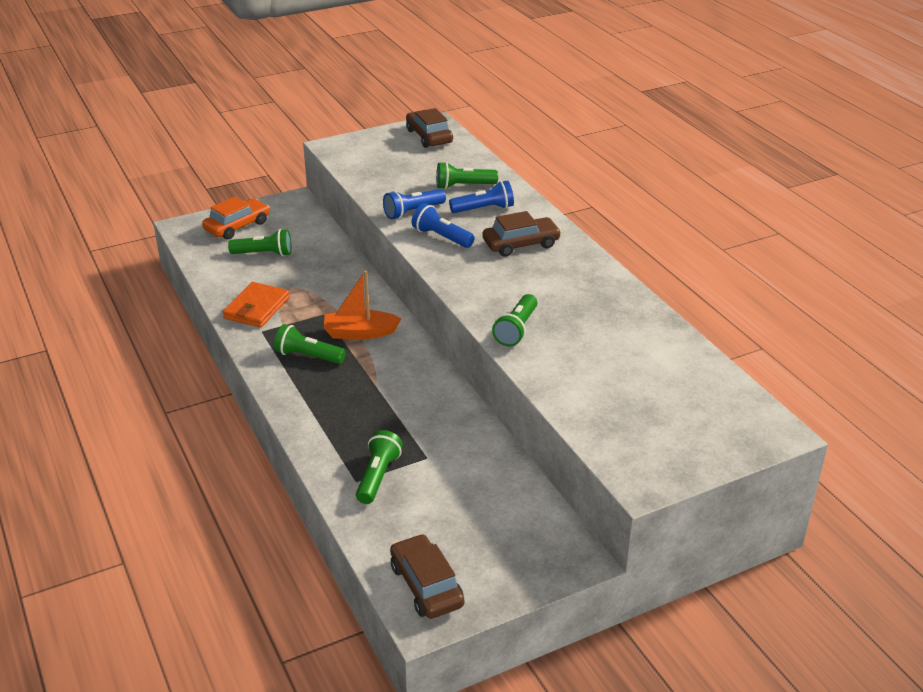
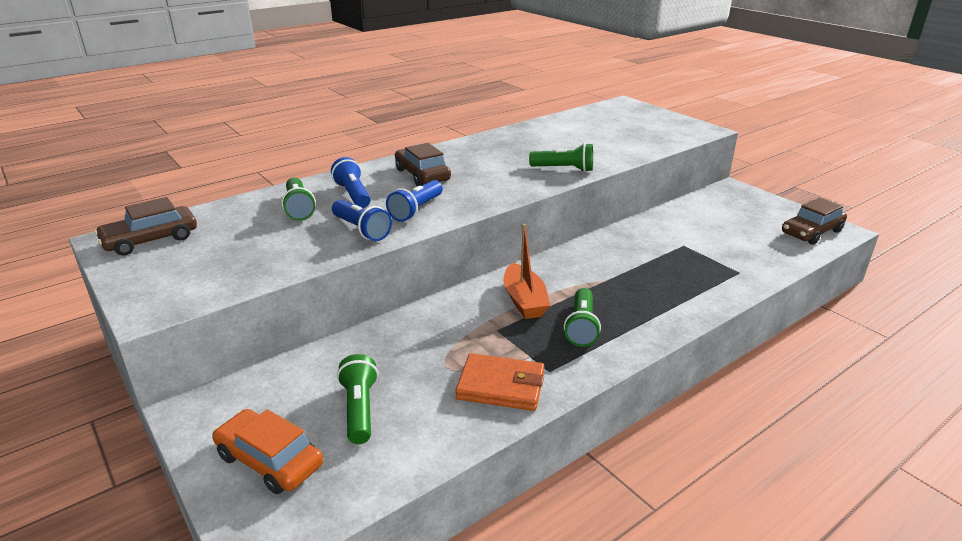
camera: 100 degrees left, 5 degrees down
green flashlight [356,430,403,504] -> none

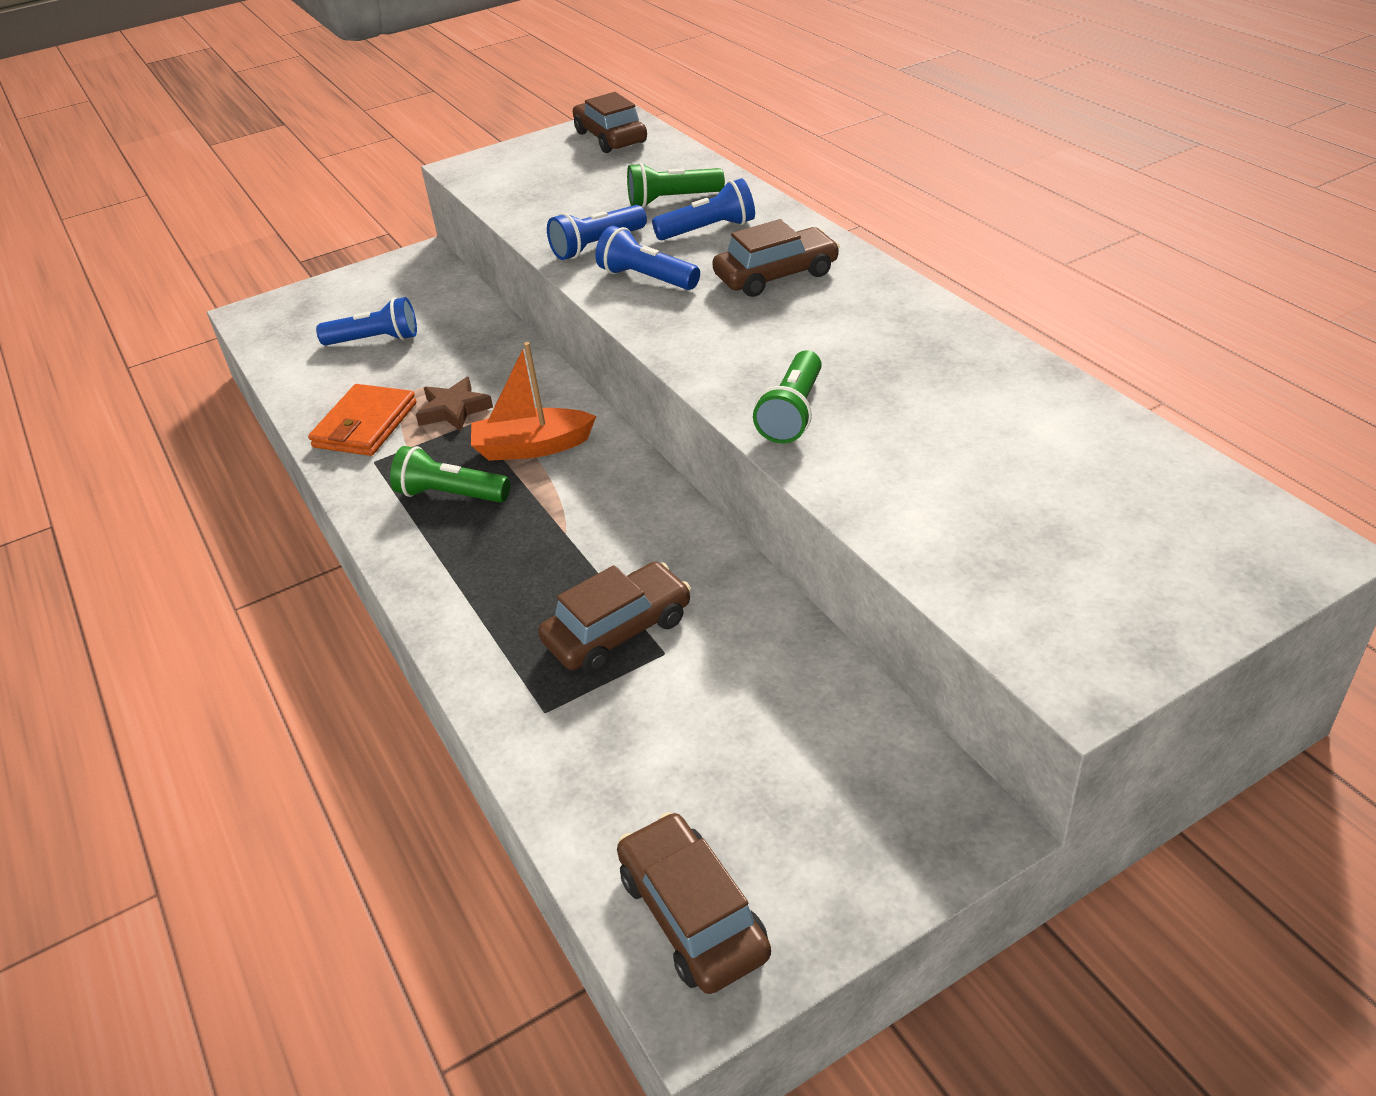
camera: 100 degrees right, 10 degrees up
orange car [212,409,323,494] -> none
green flashlight [337,354,378,444] -> blue flashlight [316,297,417,345]
none -> brown star [416,377,493,431]
none -> brown car [538,562,691,673]

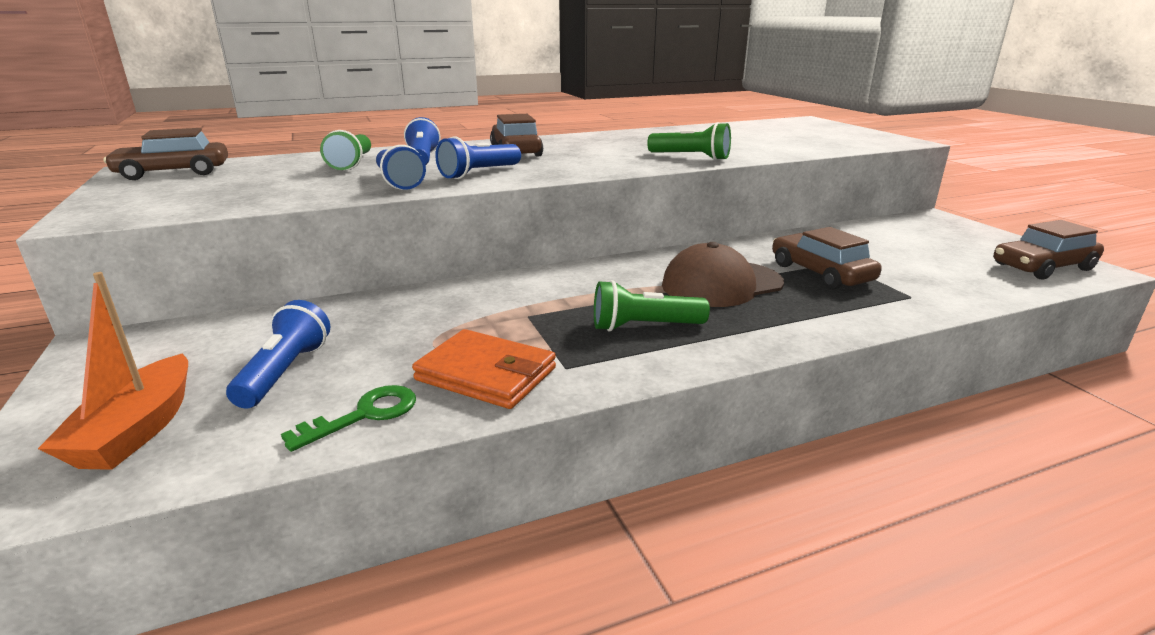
camera: 85 degrees left, 15 degrees down
green flashlight [390,446,510,503] -> green flashlight turned 60 degrees clockwise [594,280,710,332]
brown star [416,377,493,431] -> none
orange boat [471,342,596,461] -> orange boat moved to [38,272,188,470]
none -> green key [281,385,416,452]
none -> brown cap [662,242,784,307]

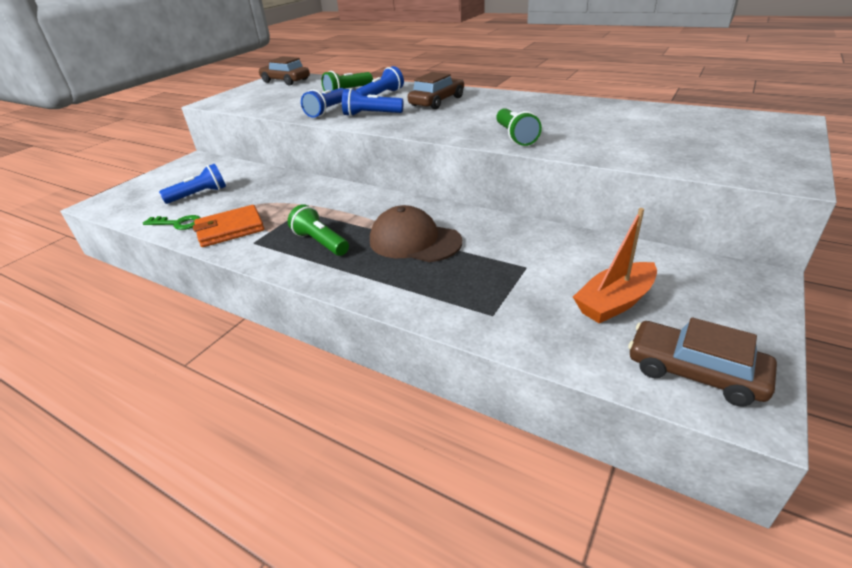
camera: 55 degrees right, 10 degrees up
orange boat [38,272,188,470] -> orange boat moved to [573,208,657,323]
orange wallet [412,329,556,409] -> orange wallet turned 75 degrees clockwise [193,205,264,247]
brown car [772,227,882,289] -> none

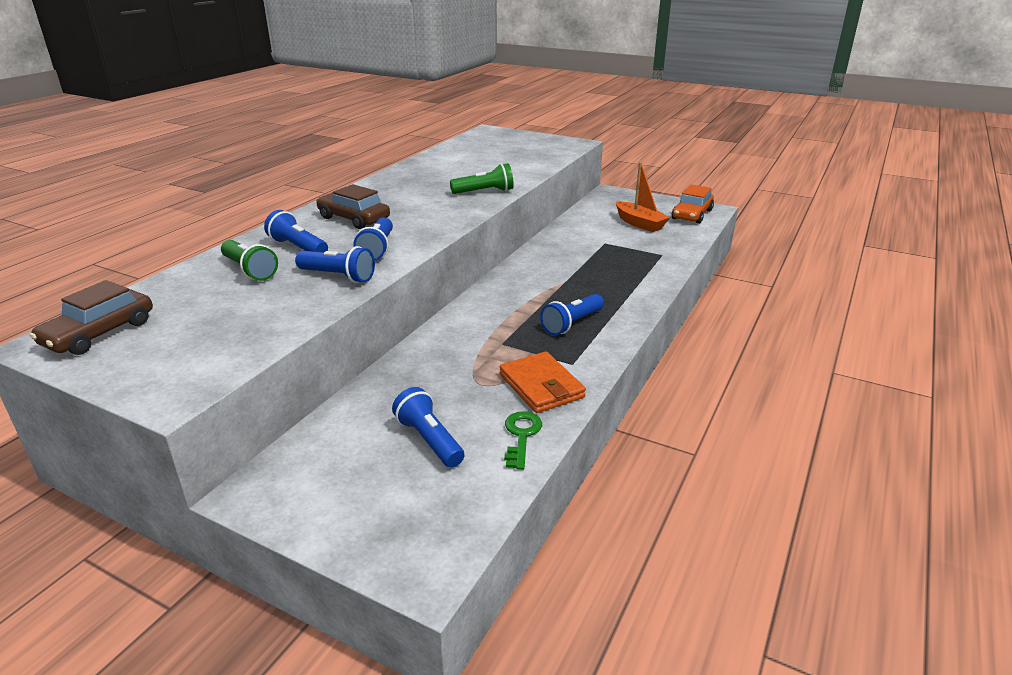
camera: 95 degrees left, 5 degrees down
green flashlight [288,204,349,256] -> blue flashlight [540,294,604,335]
brown cap [370,205,462,262] -> none
brown car [628,317,777,407] -> orange car [672,184,714,224]

